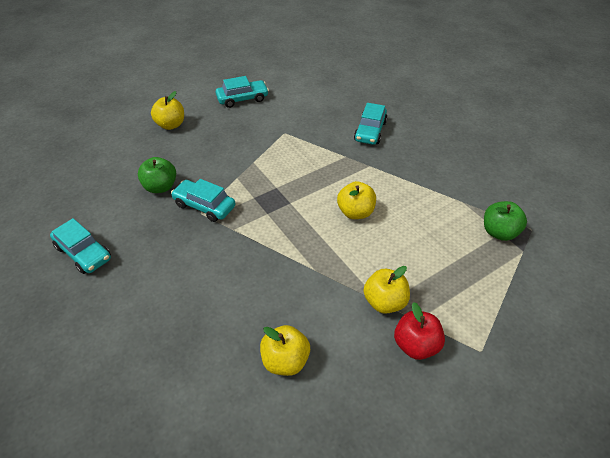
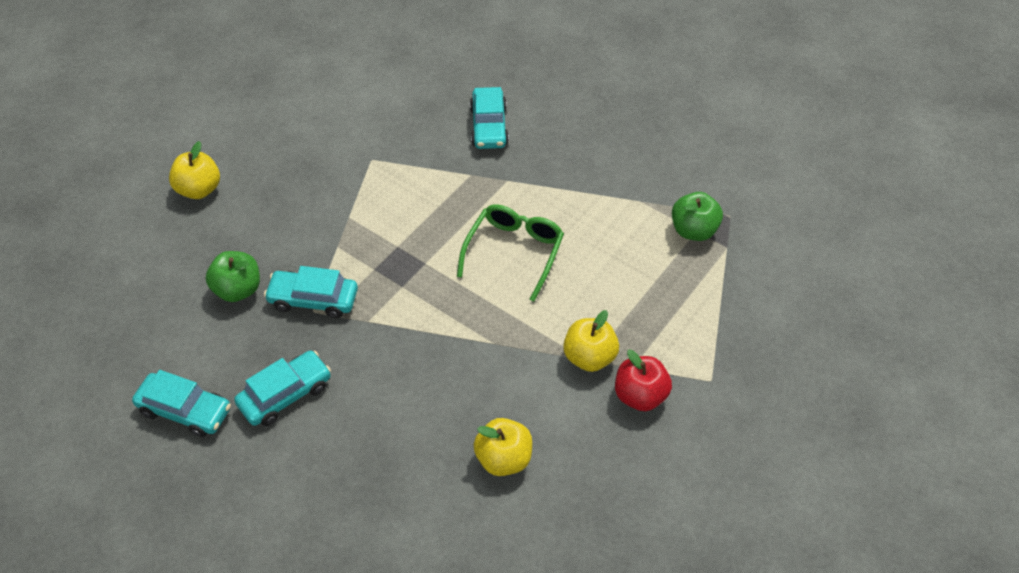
camera: 20 degrees left, 5 degrees up
turquoise car [216,76,269,108] -> turquoise car moved to [234,350,331,426]
yellow apple [337,181,376,219] -> green glasses [457,205,564,302]

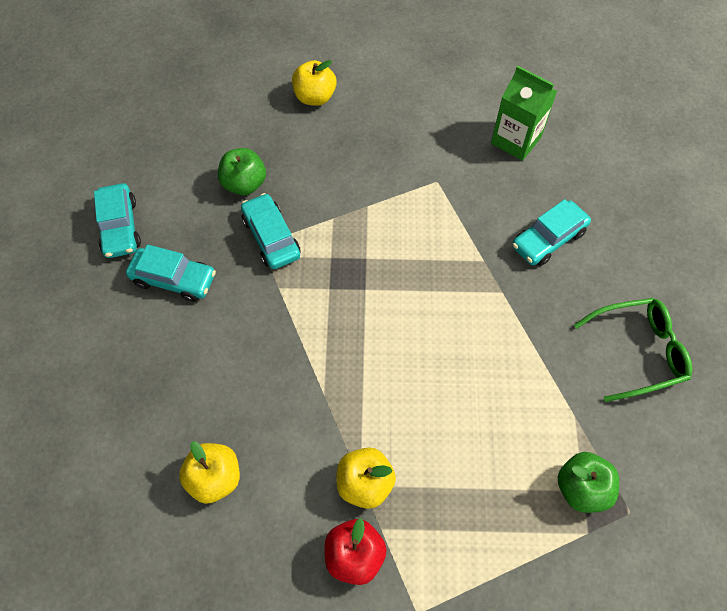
camera: 55 degrees right, 10 degrees up
green glasses [457,205,564,302] -> green glasses moved to [574,298,692,402]
none -> green carton [491,66,557,161]

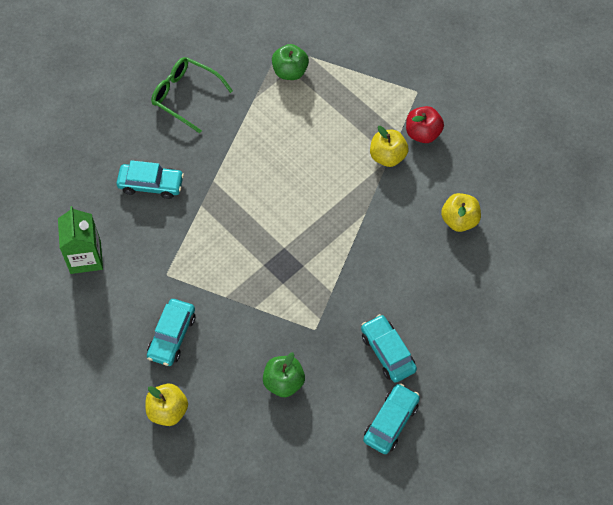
camera: 135 degrees left, 0 degrees up
turquoise car [241,193,300,269] -> turquoise car moved to [147,299,195,366]

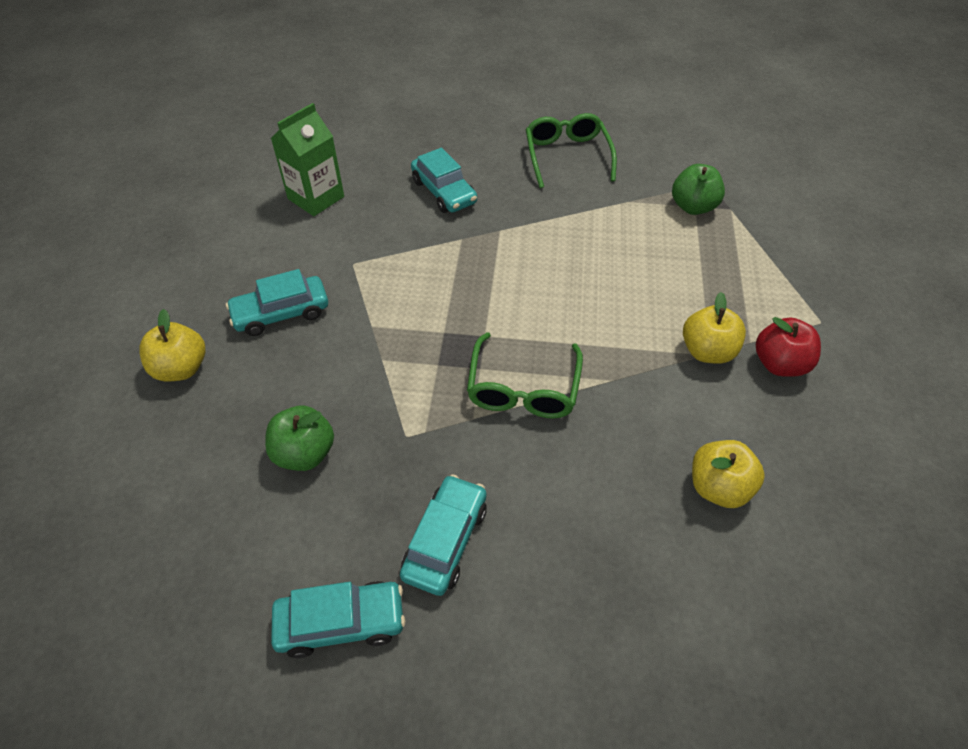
camera: 50 degrees right, 10 degrees down
none -> green glasses [467,332,583,418]

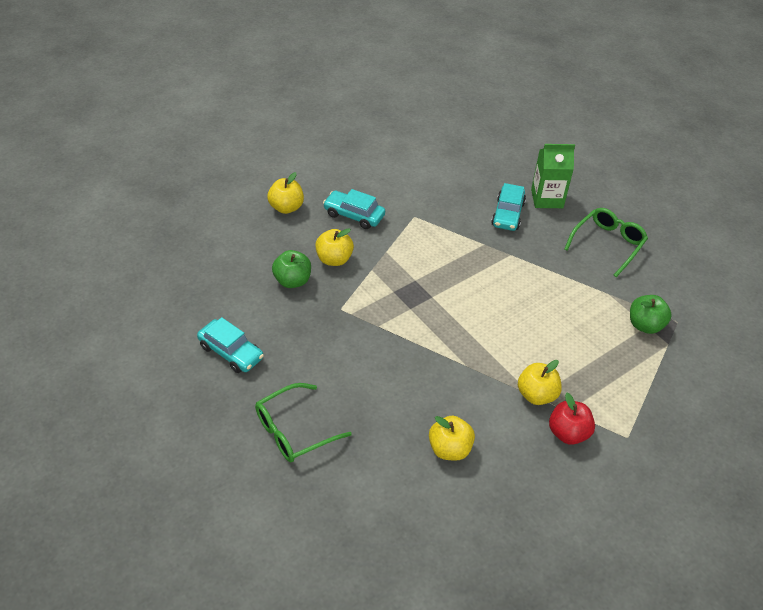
camera: 45 degrees right, 5 degrees down
green carton [271,103,344,216] -> green carton moved to [531,144,575,208]
turquoise car [400,474,487,596] -> none
green glasses [467,332,583,418] -> green glasses moved to [255,383,352,463]
none -> yellow apple [315,228,354,266]

